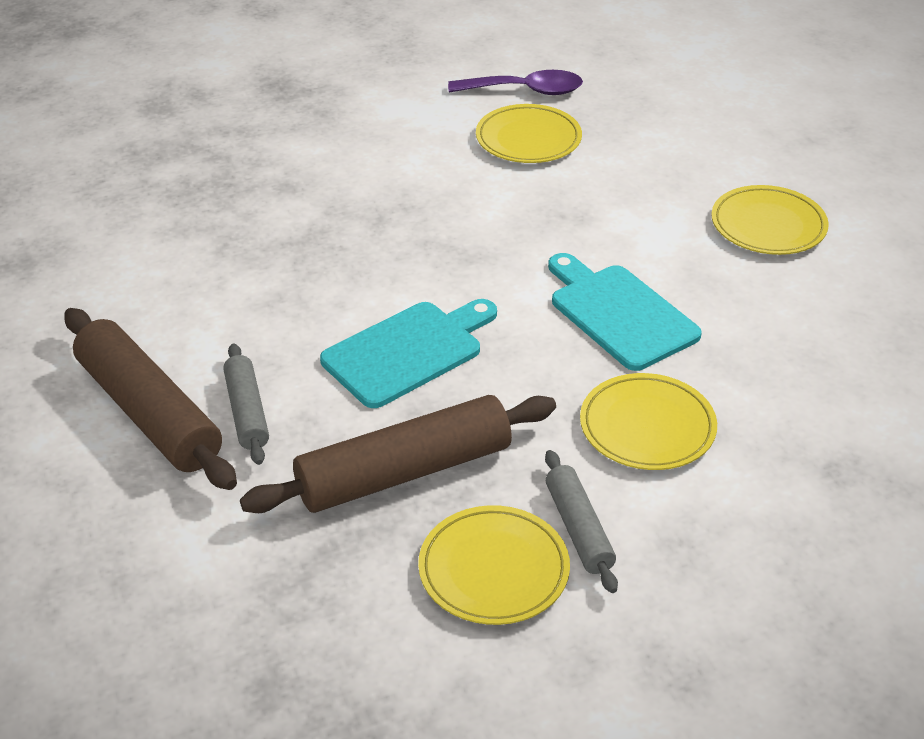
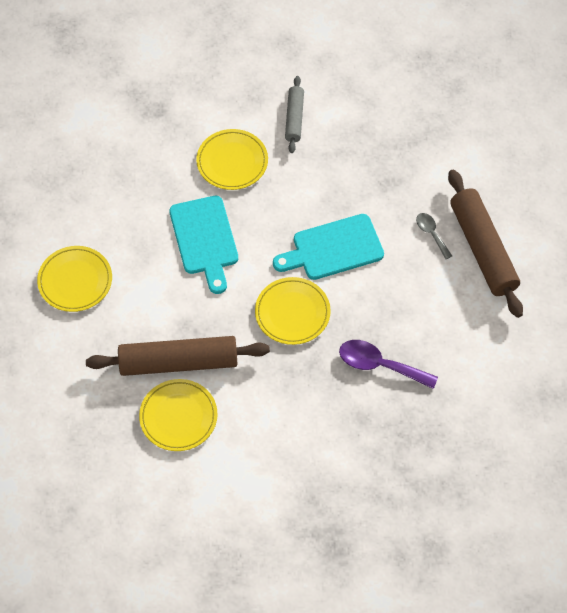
camera: 160 degrees left, 20 degrees up
grey rolling pin [223,343,269,465] -> grey spoon [416,213,452,259]
brown rolling pin [240,395,556,513] -> brown rolling pin moved to [86,336,270,376]
yellow plate [418,505,570,625] -> yellow plate moved to [255,277,331,345]
purple spoon [448,70,583,95] -> purple spoon moved to [339,340,438,389]

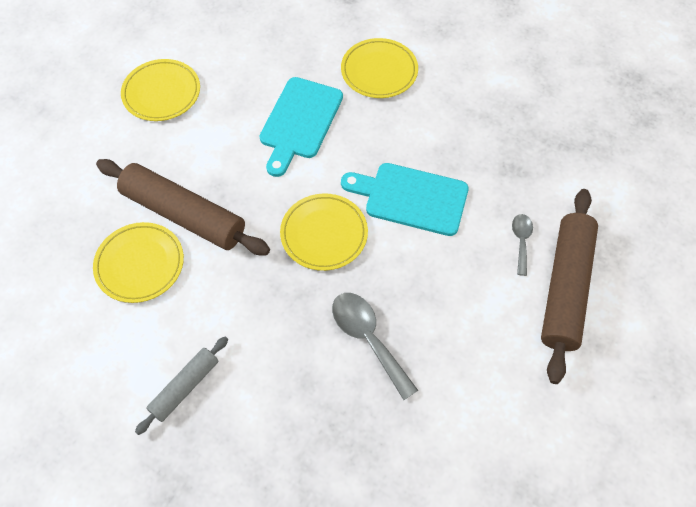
camera: 35 degrees right, 0 degrees up
grey rolling pin [285,76,304,153] -> grey rolling pin moved to [135,336,228,435]
purple spoon [339,340,438,389] -> grey spoon [332,293,418,400]

